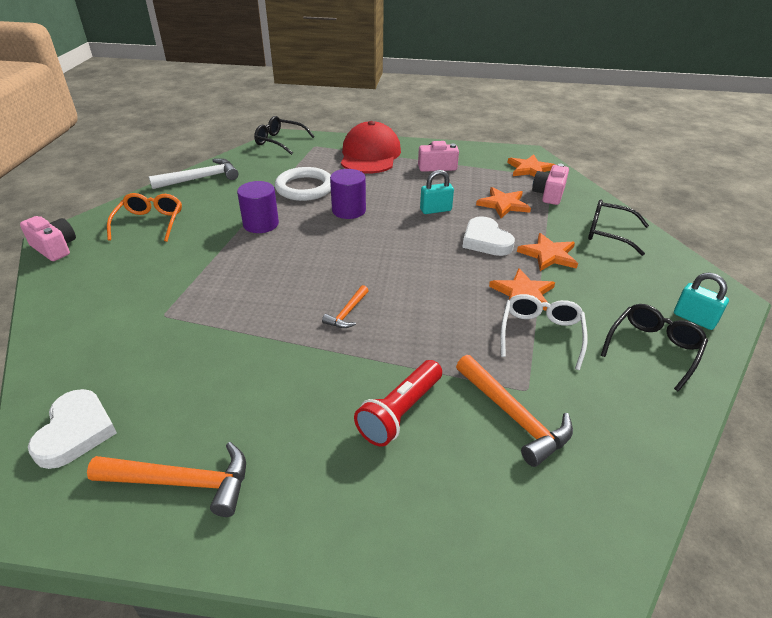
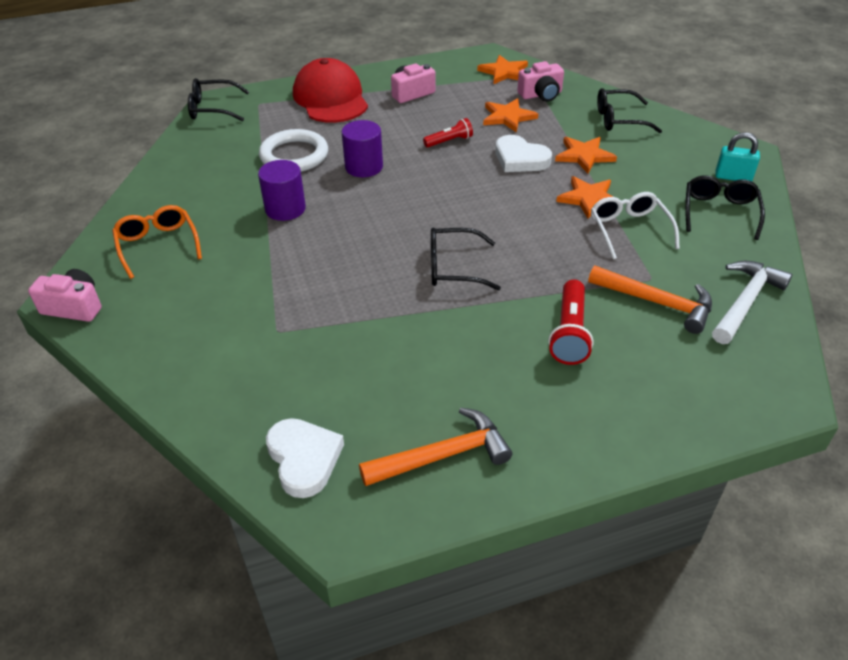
camera: 25 degrees left, 5 degrees up
white hammer [149,158,238,189] -> white hammer moved to [712,261,792,344]
orange hammer [322,285,369,328] -> black glasses [431,228,501,290]
turquoise padlock [420,170,454,214] -> red flashlight [423,118,473,148]
pink camera [532,164,569,205] -> pink camera turned 105 degrees counterclockwise [517,61,564,102]

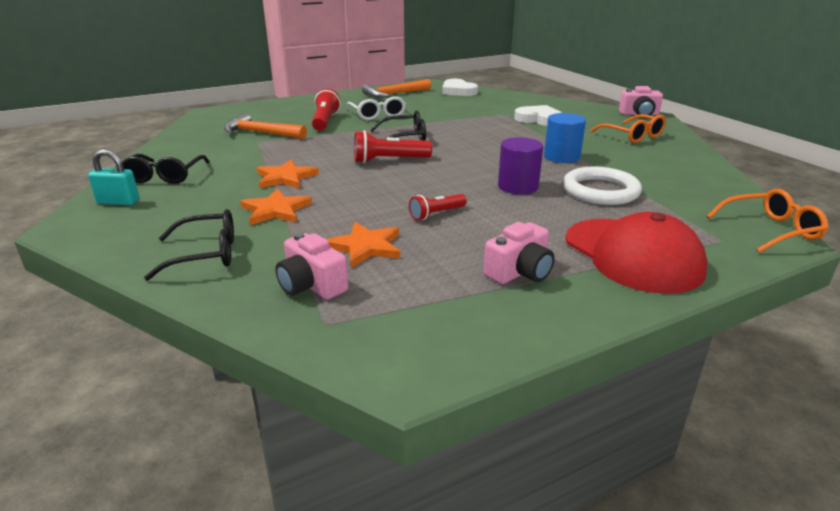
camera: 170 degrees right, 15 degrees down
black glasses [188,78,249,121] -> orange glasses [706,189,829,253]
purple cylinder [258,160,306,221] -> blue cylinder [544,113,586,163]
orange star [477,55,528,84] -> none
white heart [495,135,552,172] -> white heart moved to [514,105,562,126]
pink camera [517,61,564,102] -> pink camera turned 105 degrees counterclockwise [275,232,349,300]
white glasses [591,192,680,259] -> white glasses moved to [347,96,406,120]
white hammer [712,261,792,344] -> none
none -> red flashlight [354,130,432,163]

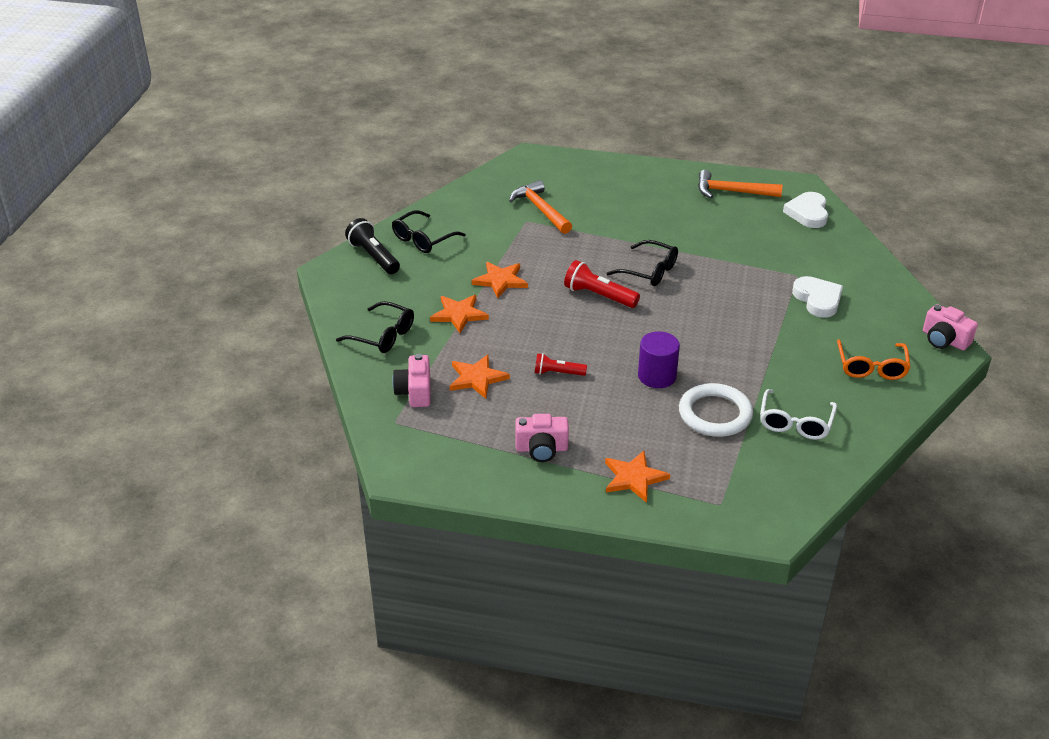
camera: 40 degrees right, 10 degrees up
turquoise padlock [88,149,139,205] -> black flashlight [345,218,400,274]
red flashlight [312,89,341,131] -> none
white glasses [347,96,406,120] -> white glasses moved to [760,389,837,440]
blue cylinder [544,113,586,163] -> none
red cap [566,212,707,294] -> orange star [605,451,670,503]
orange glasses [706,189,829,253] -> none

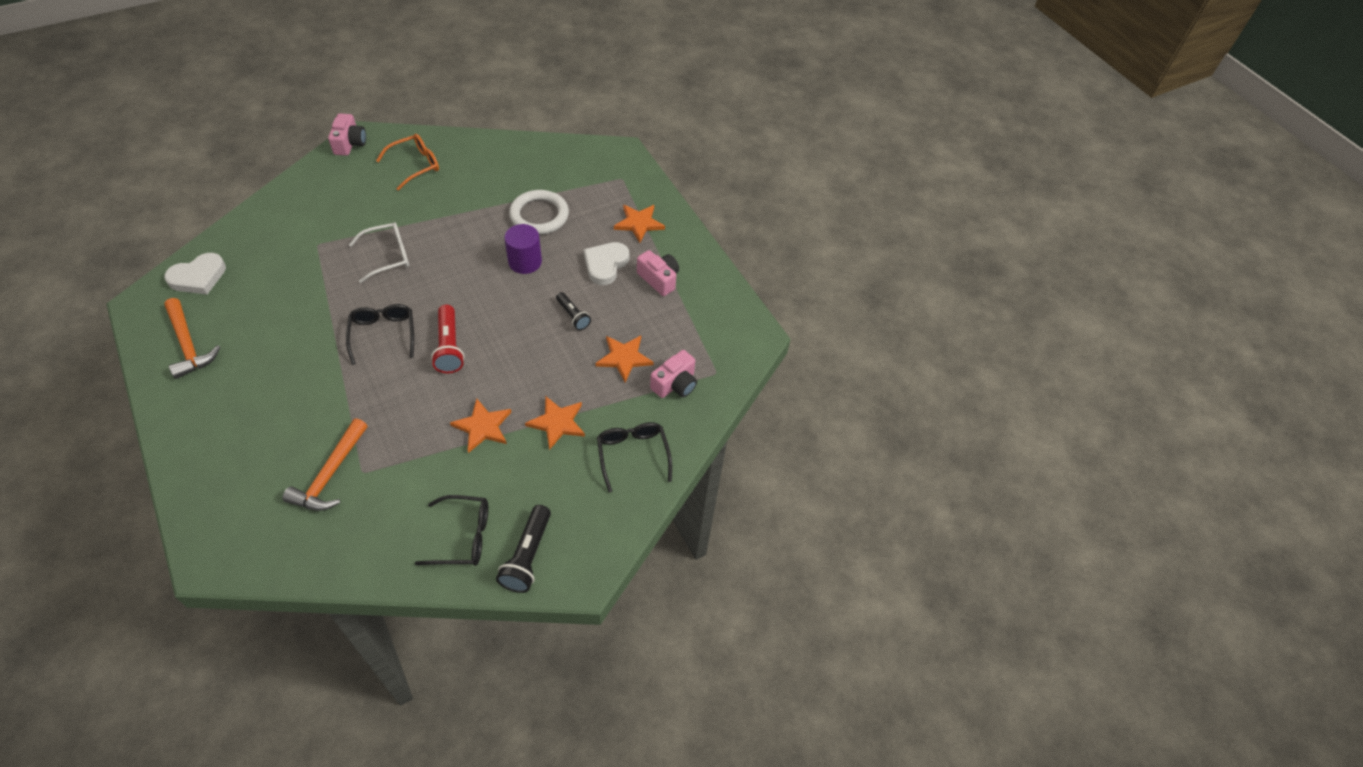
camera: 135 degrees left, 15 degrees up
red flashlight [535,353,587,376] -> black flashlight [556,292,591,330]
white glasses [760,389,837,440] -> white glasses moved to [349,222,409,283]
white heart [792,276,843,318] -> white heart moved to [584,242,629,285]

